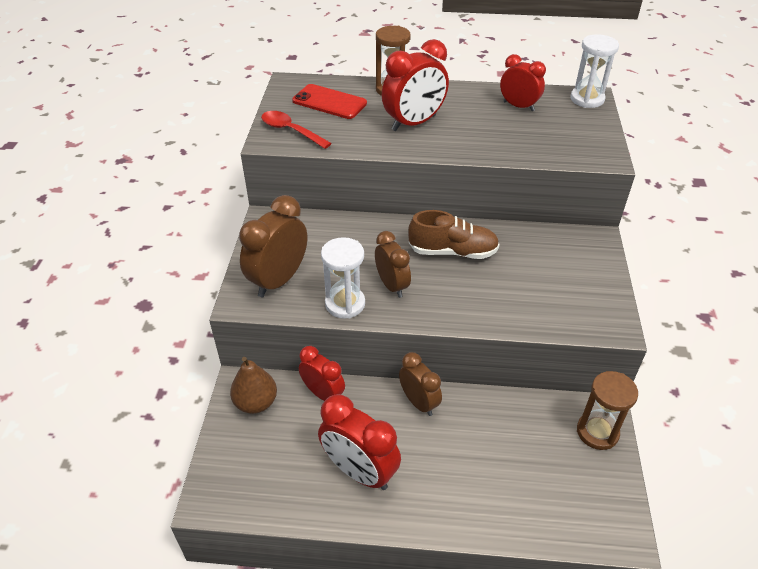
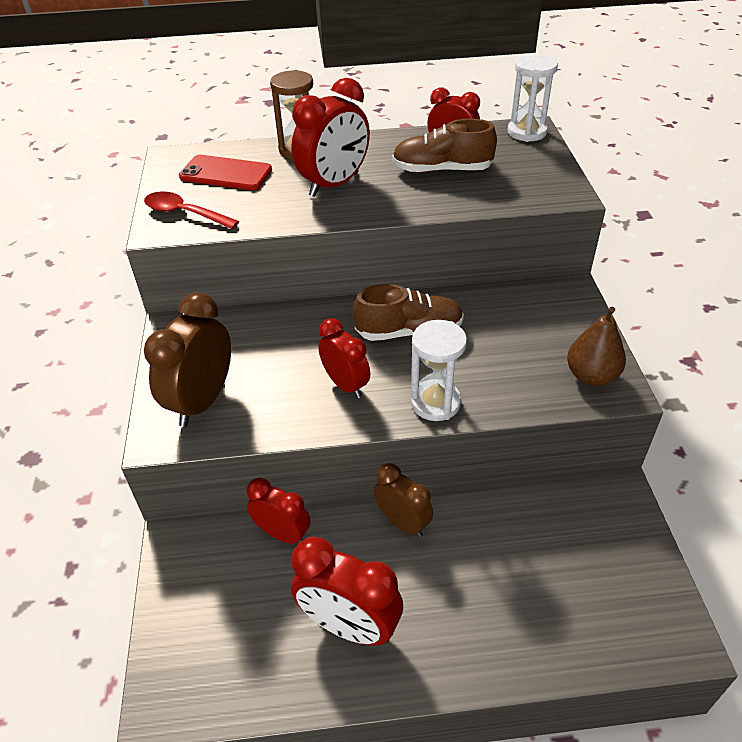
camera: 10 degrees left, 0 degrees up
brown pear [230,357,277,414] -> brown pear moved to [567,307,626,386]
white hourglass [321,237,365,319] -> white hourglass moved to [411,320,467,421]
brown clock [375,231,411,298] -> red clock [318,318,370,398]
brown hourglass [577,371,638,450] -> none
none -> brown shoe [392,119,497,173]

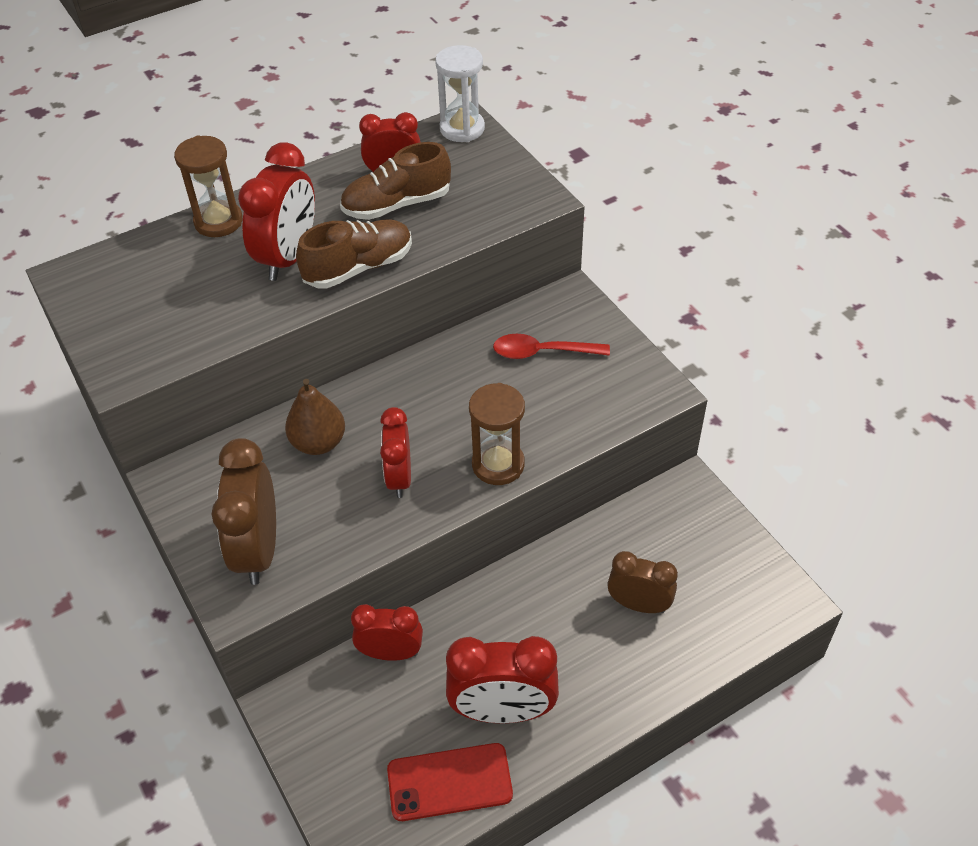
camera: 25 degrees left, 5 degrees up
red spoon [144,191,239,229] -> red spoon moved to [493,334,610,359]
red phone [179,155,272,190] -> red phone moved to [387,743,513,821]
red clock [318,318,370,398] -> red clock turned 120 degrees counterclockwise [380,407,411,498]
brown shoe [353,284,464,341] -> brown shoe moved to [296,219,412,289]
brown clock [374,463,433,537] -> brown clock moved to [607,551,678,613]
white hourglass [411,320,467,421] -> brown hourglass [469,383,525,485]
brown pear [567,307,626,386] -> brown pear moved to [285,379,345,455]

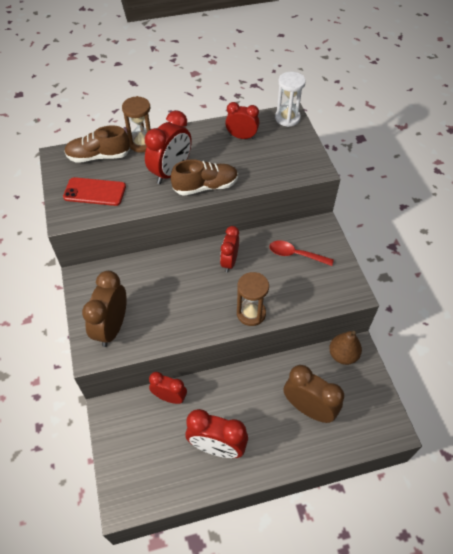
camera: 15 degrees right, 5 degrees up
brown pear [285,379,345,455] -> brown pear moved to [329,331,362,365]
brown shoe [340,142,451,220] -> brown shoe moved to [64,125,130,163]
red clock [380,407,411,498] -> red clock moved to [220,226,239,273]
red phone [387,743,513,821] -> red phone moved to [63,177,126,206]
brown clock [607,551,678,613] -> brown clock [284,365,344,423], size x1.54

